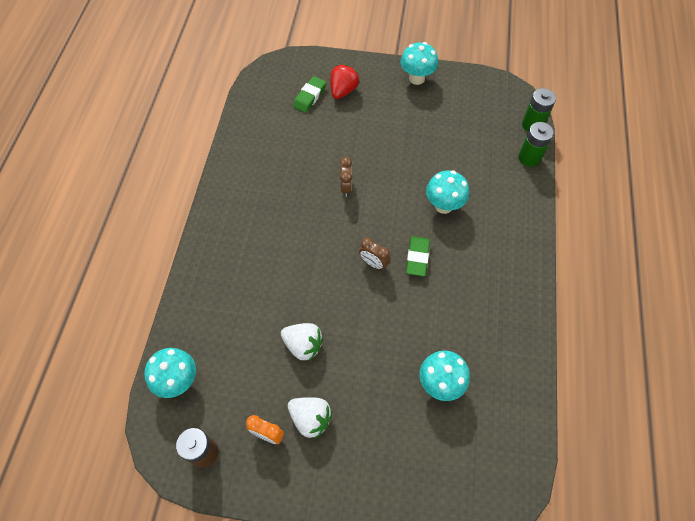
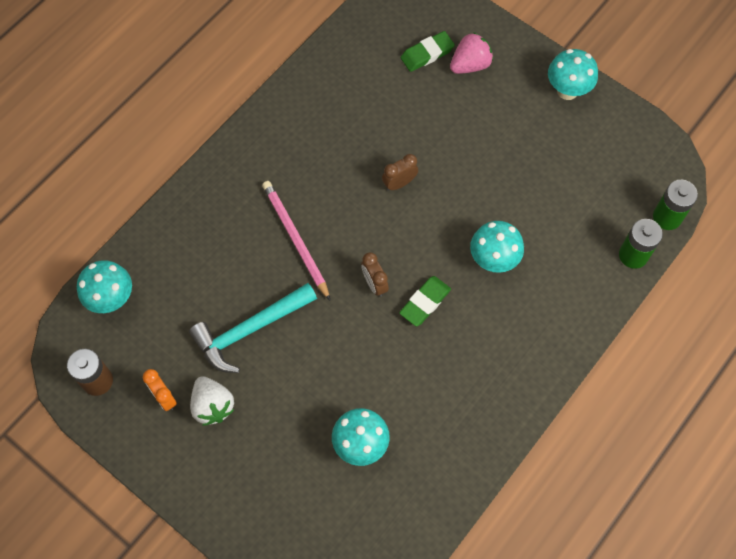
camera: 30 degrees right, 5 degrees up
white strawberry [281,323,323,361] -> turquoise hammer [189,283,317,373]
red strawberry [331,65,359,99] -> pink strawberry [450,32,493,74]
brown clock [340,157,352,197] -> brown clock turned 150 degrees counterclockwise [382,154,418,191]
none -> pink pencil [262,181,330,300]

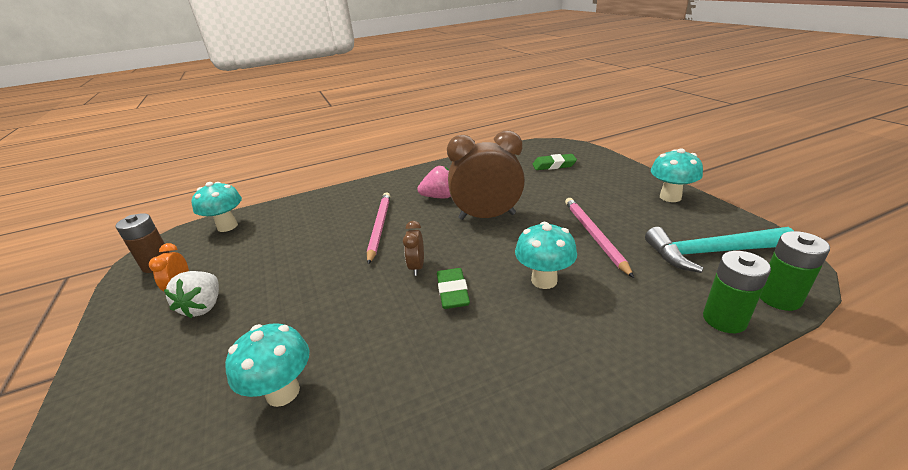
camera: 30 degrees right, 35 degrees down
turquoise hammer [189,283,317,373] -> turquoise hammer moved to [645,227,794,273]
brown clock [382,154,418,191] -> brown clock [447,130,525,220], size x2.17
green eraser [399,276,451,326] -> green eraser turned 75 degrees counterclockwise [437,268,470,309]
pink strawberry [450,32,493,74] -> pink strawberry moved to [417,166,451,198]
none -> pink pencil [565,198,634,278]

